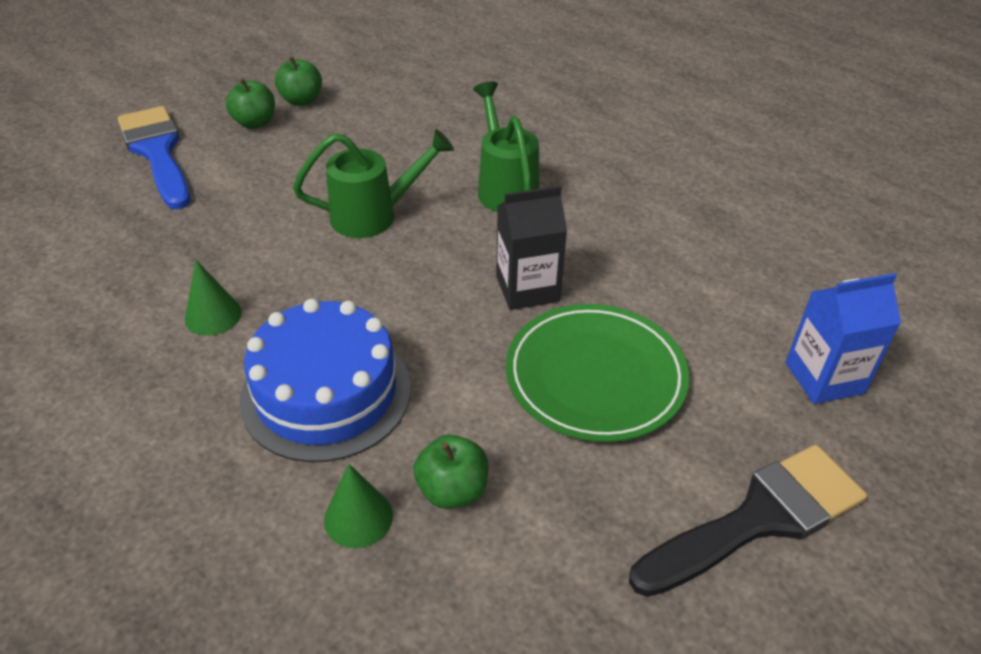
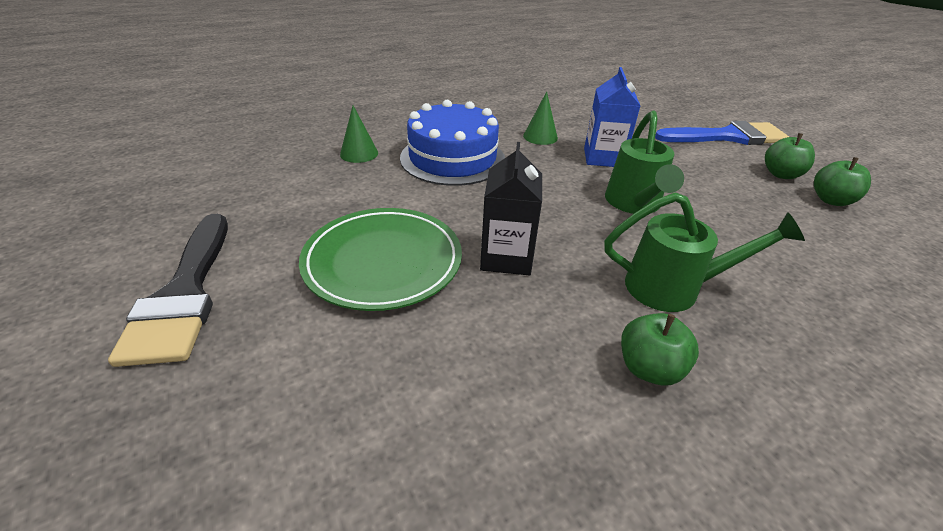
camera: 110 degrees right, 5 degrees down
green apple [413,435,489,509] -> green apple moved to [621,313,699,385]
blue carton [785,273,901,404] -> blue carton moved to [584,67,640,167]

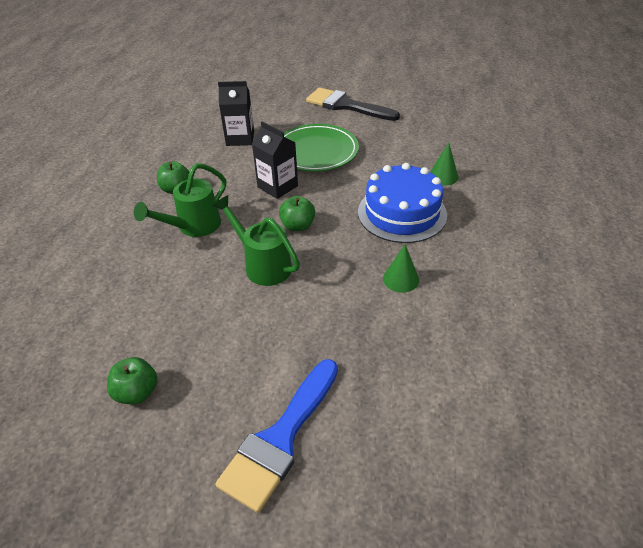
camera: 130 degrees right, 5 degrees up
blue carton [584,67,640,167] -> none
green apple [765,133,815,179] -> green apple moved to [279,196,315,231]
none -> black carton [218,81,254,146]

